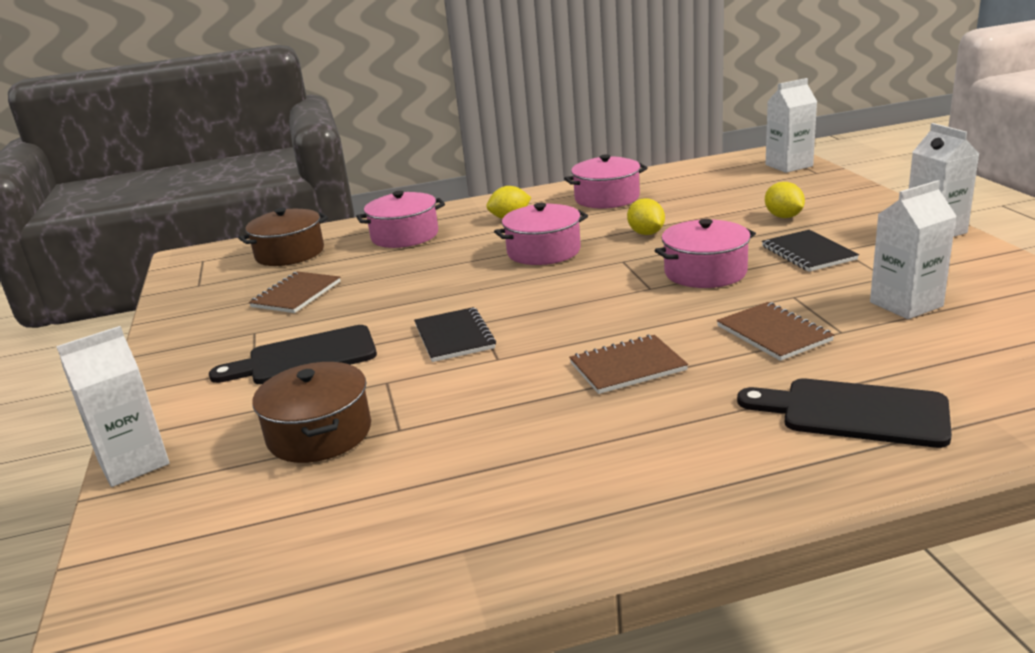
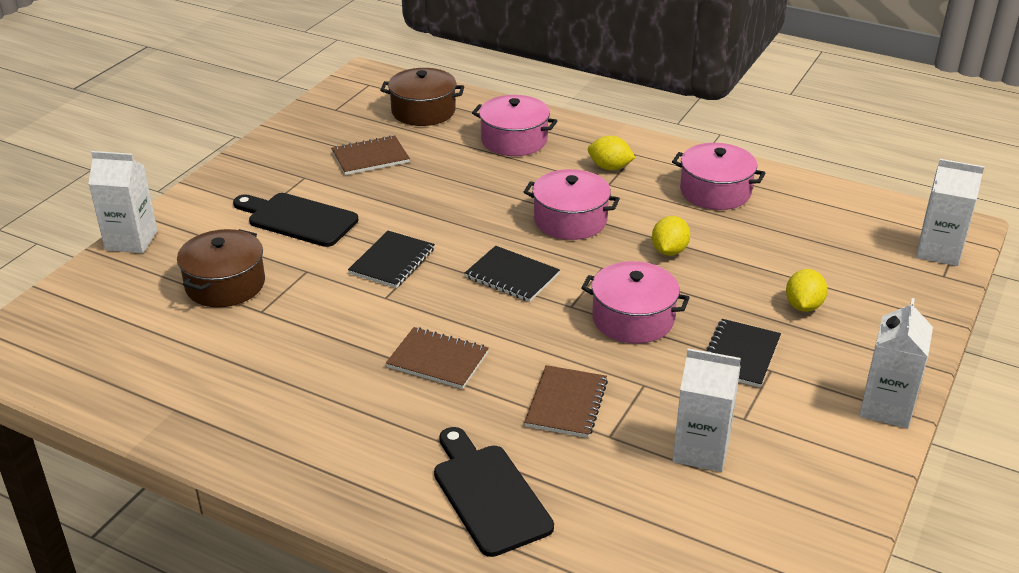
camera: 40 degrees right, 10 degrees up
none -> black notebook [465,246,560,302]

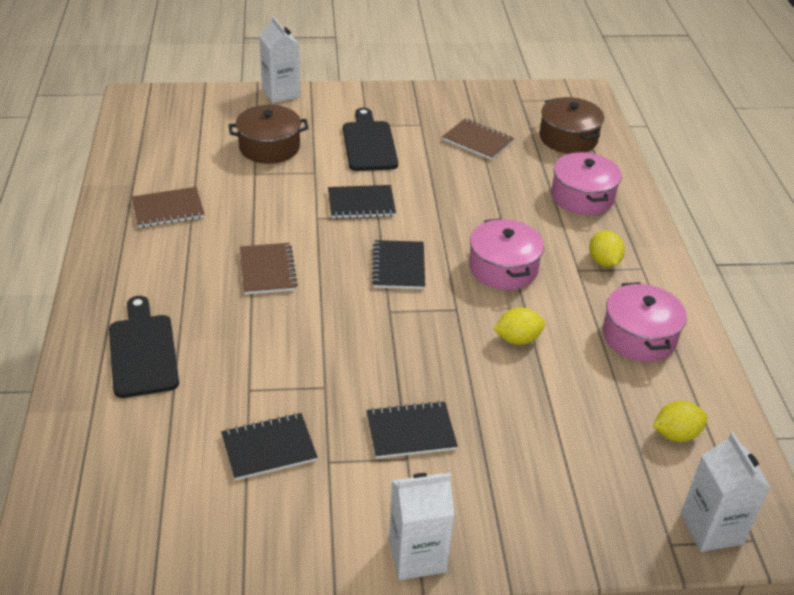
camera: 55 degrees right, 5 degrees up
black cutting board [434,427,554,557] -> black cutting board turned 45 degrees counterclockwise [109,296,179,398]
brown notebook [524,365,608,438] -> brown notebook moved to [132,187,205,228]
pink pot [581,261,690,344] -> none
white carton [672,348,741,472] -> black notebook [221,413,318,480]
yellow lemon [786,269,828,312] -> yellow lemon moved to [653,401,708,442]

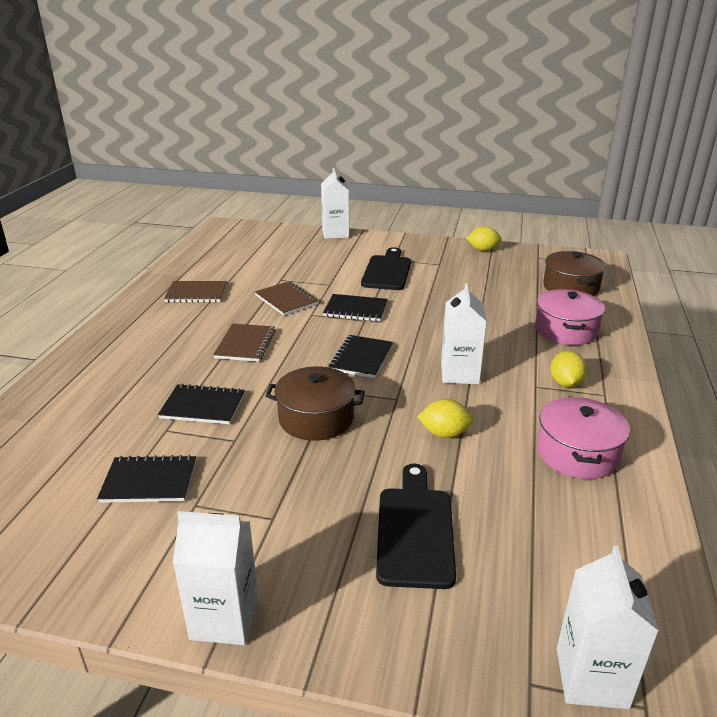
camera: 20 degrees right, 10 degrees down
black cutting board [109,296,179,398] -> black cutting board moved to [376,464,456,589]
brown pot [229,105,309,164] -> brown pot moved to [265,366,365,441]
black notebook [366,401,458,459] -> black notebook moved to [158,384,245,424]
brown notebook [442,119,514,160] -> brown notebook moved to [255,281,318,316]
pink pot [469,218,544,290] -> white carton [441,283,487,384]
yellow lemon [653,401,708,442] -> yellow lemon moved to [466,226,502,251]

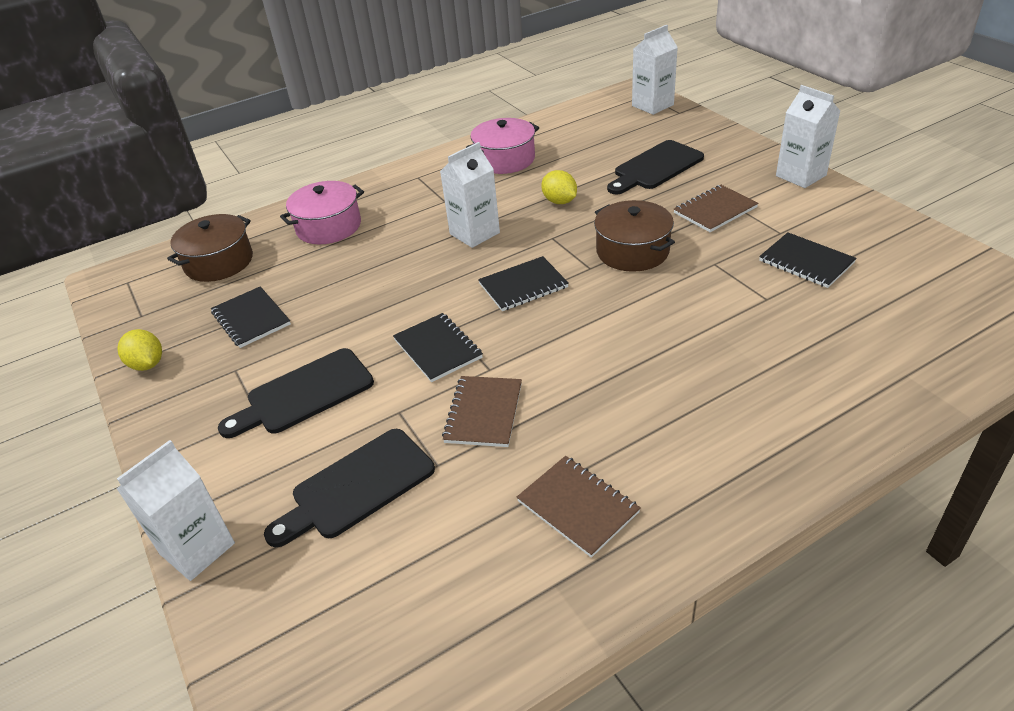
camera: 130 degrees left, 10 degrees up
black notebook [158,384,245,424] -> black notebook moved to [211,286,291,348]
brown notebook [213,324,276,362] -> brown notebook moved to [674,185,759,232]
yellow lemon [550,351,587,387] -> none
none -> black cutting board [264,429,435,547]

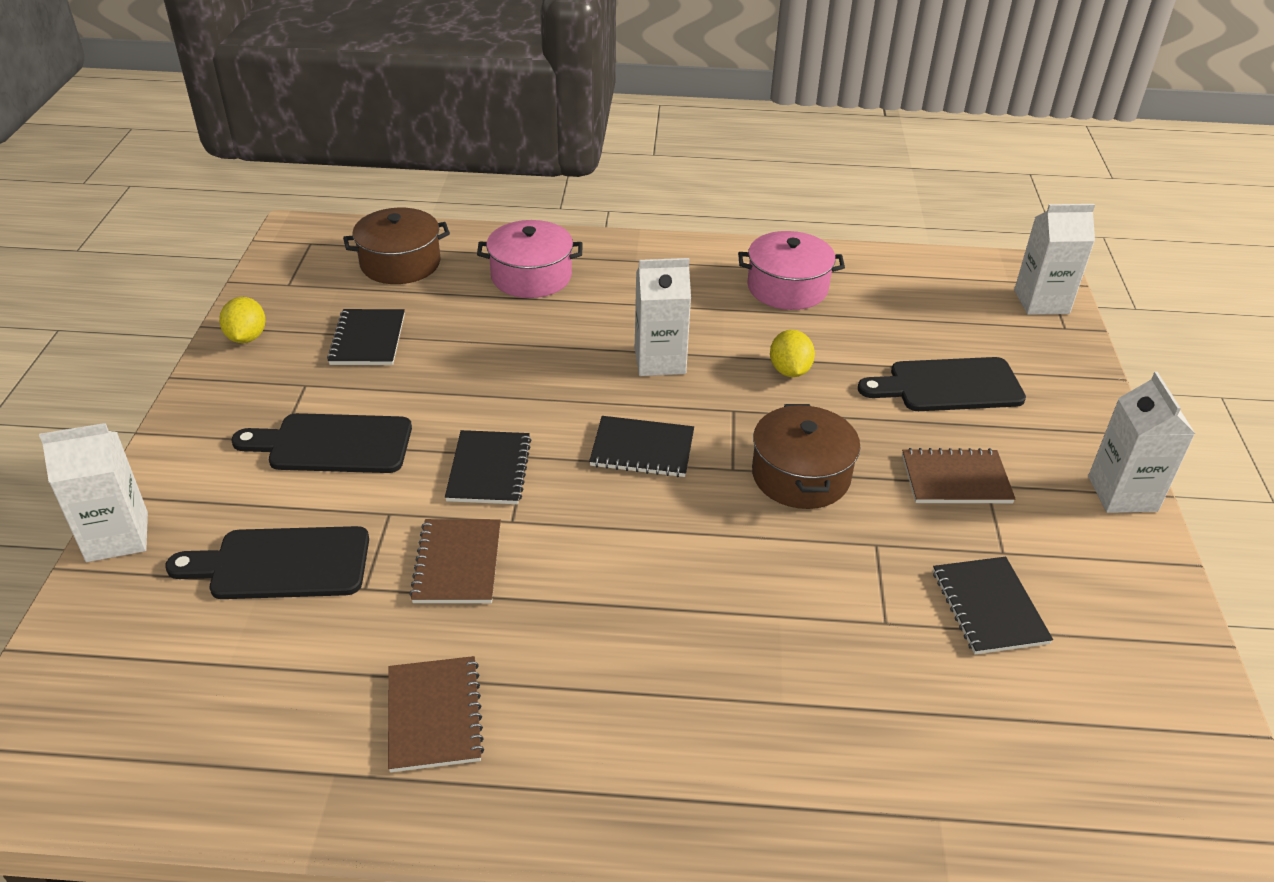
camera: 30 degrees right, 0 degrees up
brown notebook [442,376,522,447] -> brown notebook turned 45 degrees counterclockwise [409,519,501,603]

